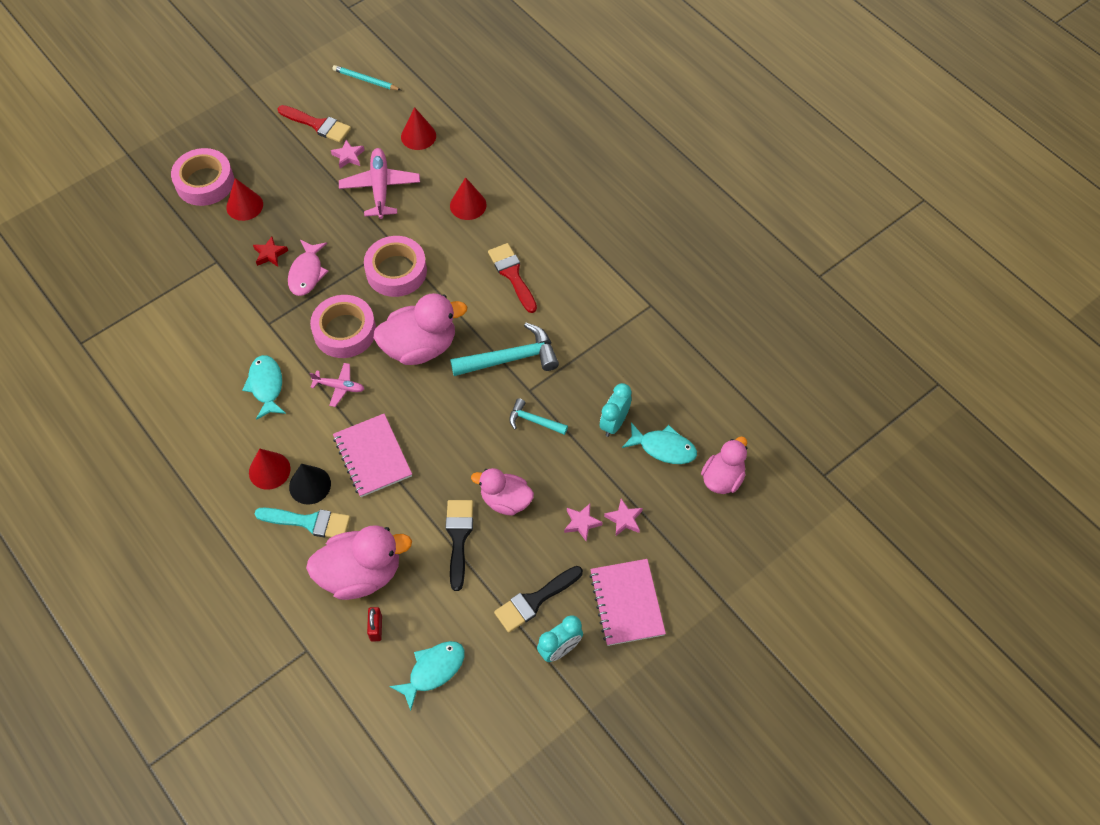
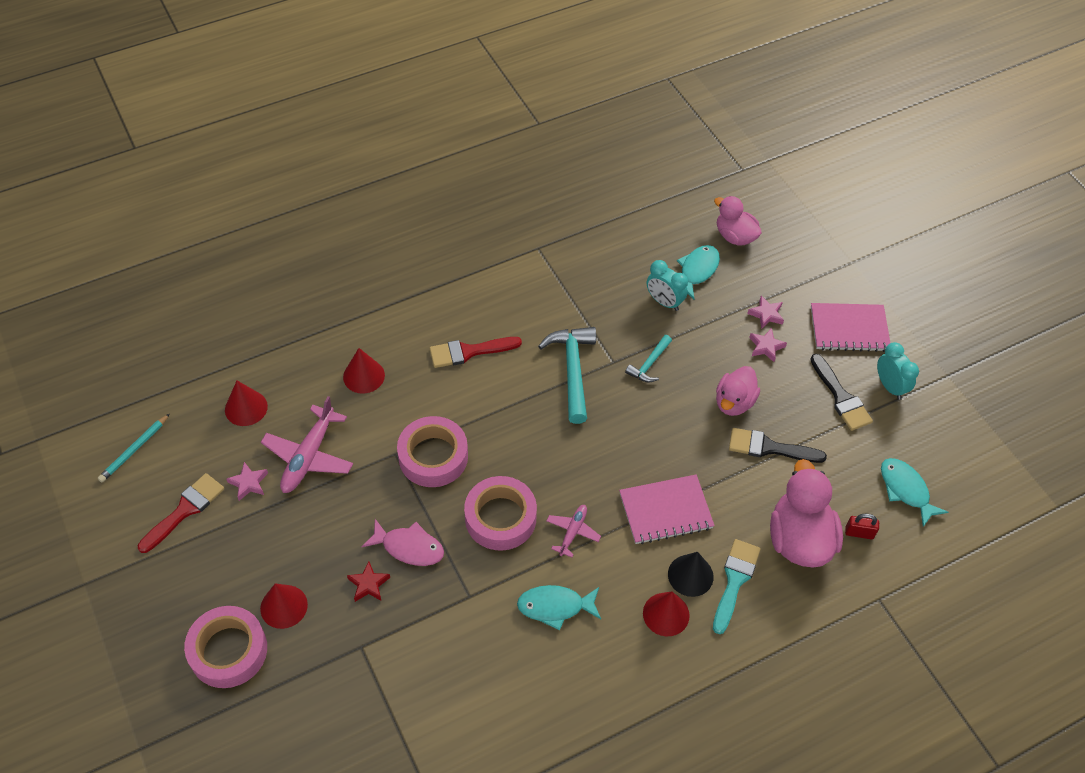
camera: 80 degrees left, 5 degrees down
pink plane [339,148,420,219] -> pink plane turned 75 degrees counterclockwise [261,396,353,493]
pink duck [373,293,467,365] -> none

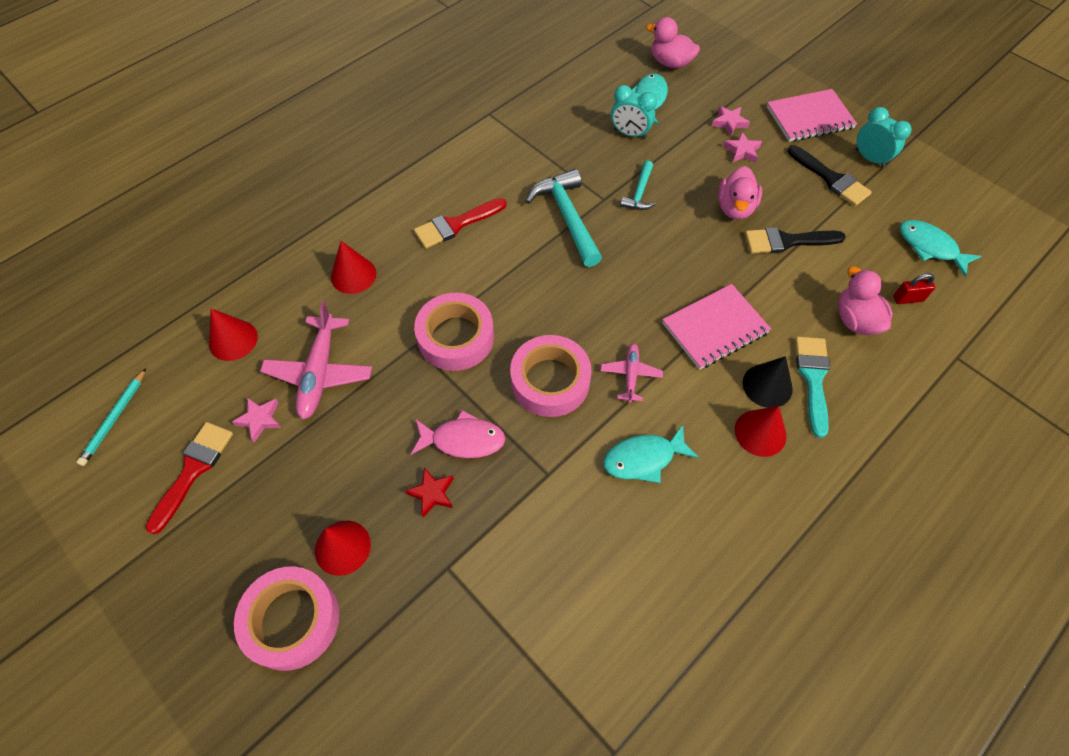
camera: 15 degrees left, 5 degrees up
pink duck [770,459,843,568] -> pink duck [838,267,893,335], size x0.63

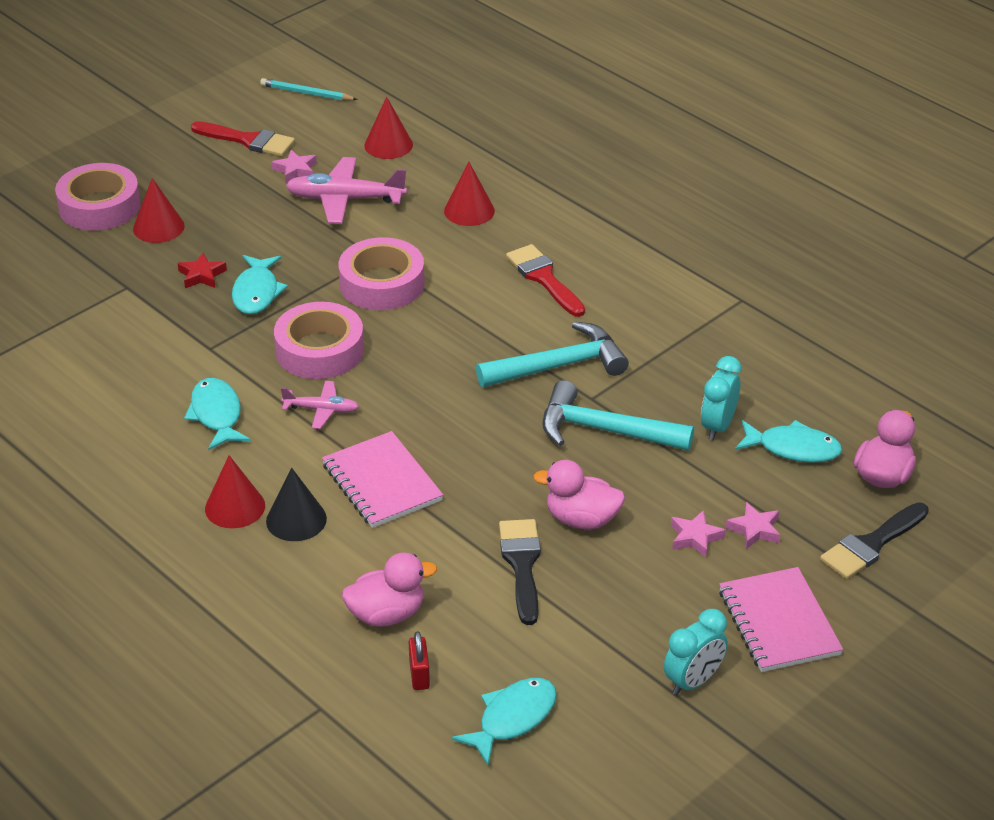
camera: 90 degrees right, 20 degrees down
pink fish [411,410,506,458] -> turquoise fish [232,255,288,314]
turquoise hammer [620,160,656,210] -> turquoise hammer [542,380,694,451], size x1.79
black brush [787,145,872,206] -> black brush moved to [820,502,929,579]
turquoise brush [795,337,830,438] -> none

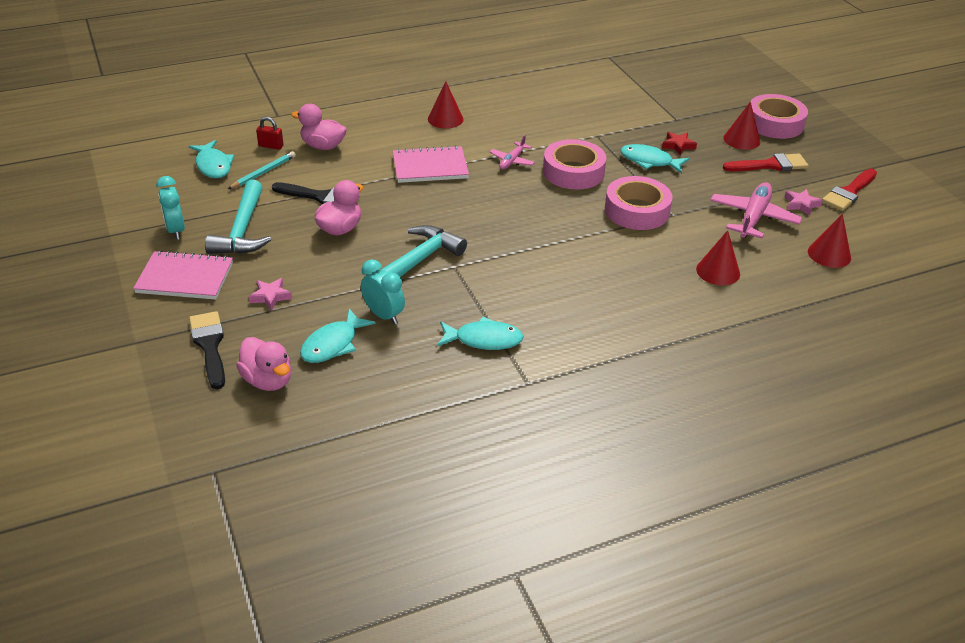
camera: 110 degrees right, 0 degrees up
turquoise fish [184,378,251,450] -> turquoise fish moved to [437,317,524,350]
turquoise pencil [260,78,358,101] -> turquoise pencil moved to [228,151,296,189]
black cone [266,468,327,541] -> none
pink duck [342,553,437,627] -> pink duck turned 105 degrees clockwise [291,104,347,150]
turquoise hammer [476,321,629,387] -> turquoise hammer moved to [205,180,271,254]
red brush [506,244,585,317] -> red brush moved to [723,153,809,171]
pink star [671,510,726,557] -> none

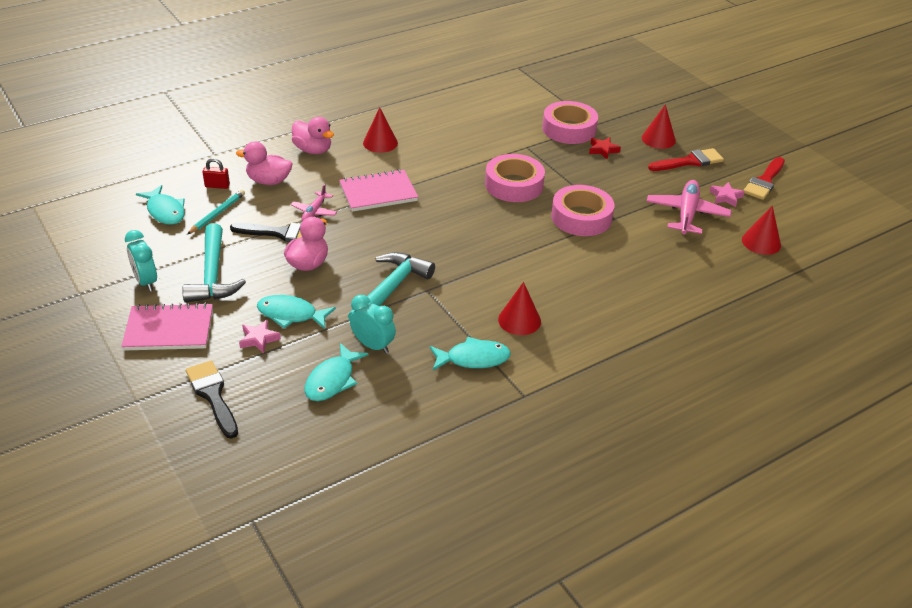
camera: 10 degrees left, 0 degrees up
pink duck [236,337,291,391] -> pink duck moved to [292,117,334,154]
pink plane [490,135,535,170] -> pink plane moved to [291,184,337,222]
turquoise fish [621,144,690,173] -> turquoise fish moved to [257,295,336,329]
red cone [696,230,740,285] -> red cone moved to [498,282,541,335]
pink tape [750,94,808,139] -> pink tape moved to [542,101,598,144]

